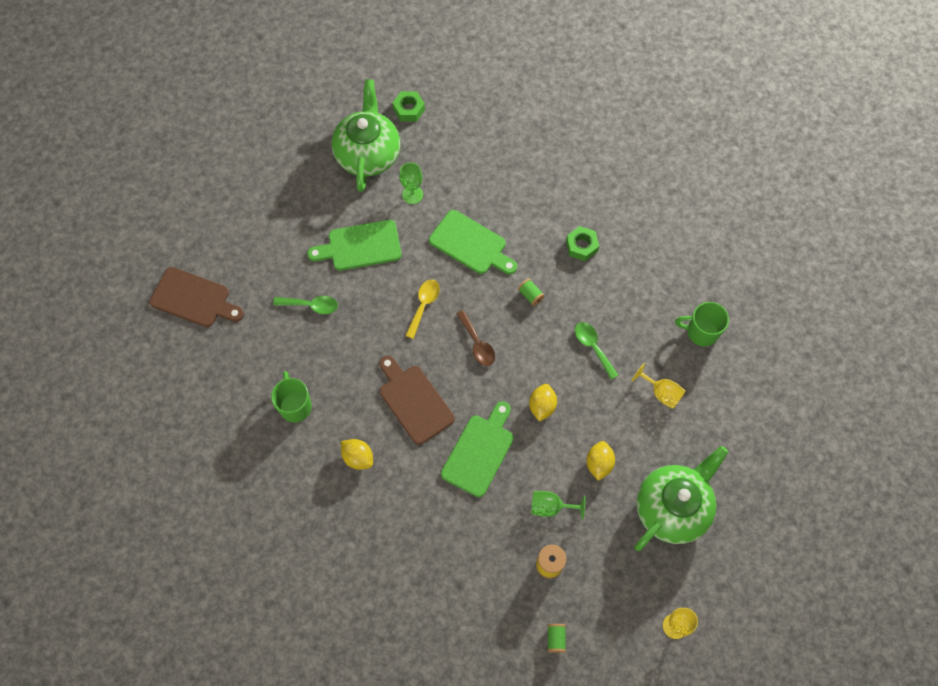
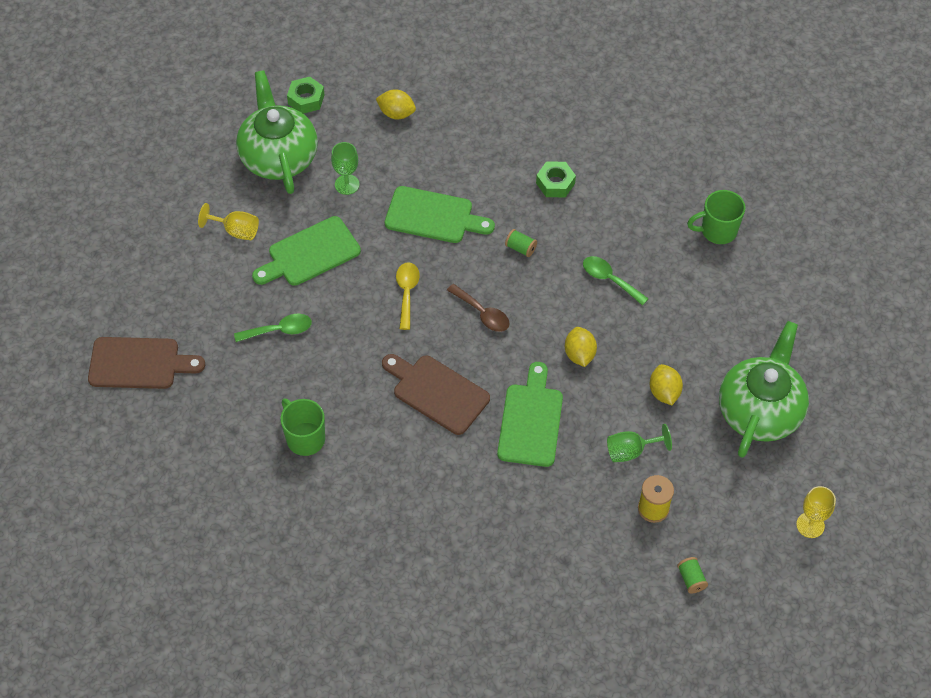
camera: 20 degrees left, 10 degrees down
yellow lemon [341,439,373,470] -> yellow lemon moved to [376,89,416,119]
yellow goblet [632,363,685,409] -> yellow goblet moved to [198,203,259,240]

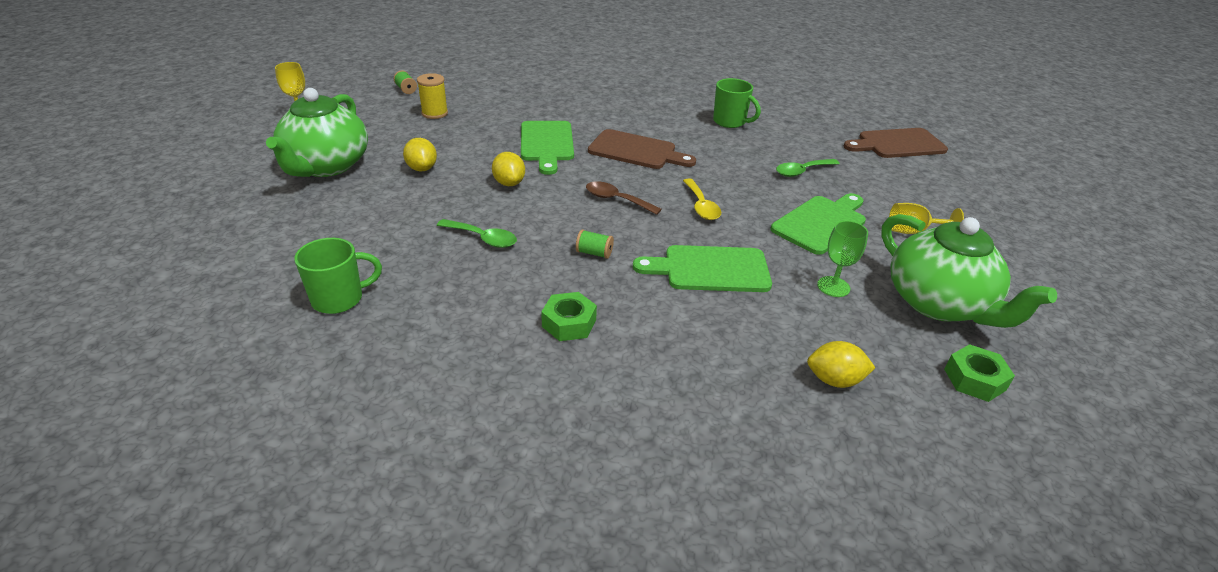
camera: 165 degrees right, 20 degrees down
green goblet [607,424,672,462] -> none

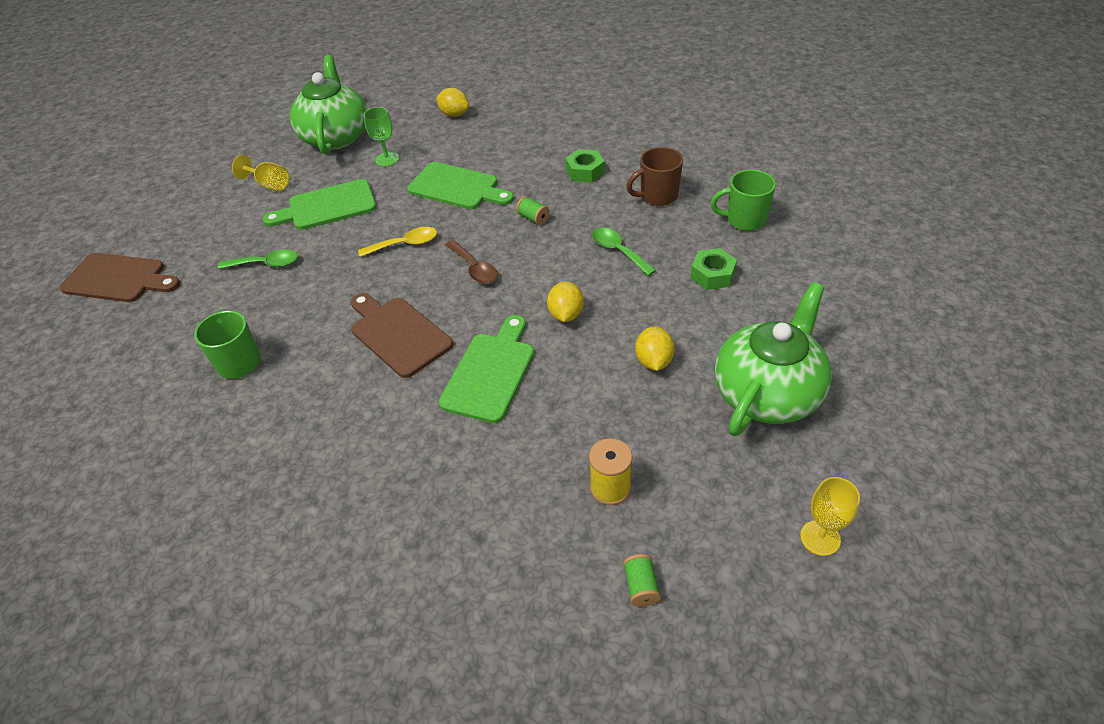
camera: 150 degrees left, 10 degrees up
yellow spoon [683,178,721,220] -> yellow spoon turned 60 degrees clockwise [358,227,437,257]
green nut [944,344,1015,402] -> green nut moved to [690,248,737,290]
none -> brown mug [626,147,683,206]

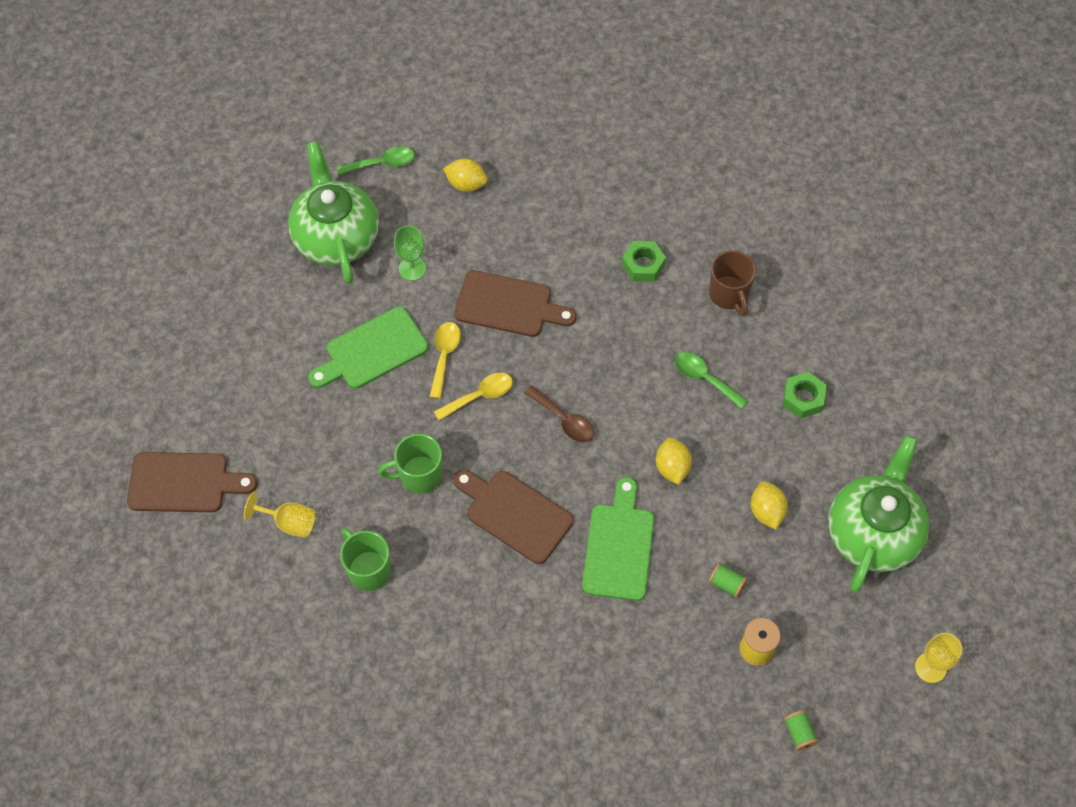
camera: 15 degrees left, 15 degrees up
green spoon [217,249,298,269] -> green spoon moved to [336,146,415,176]
yellow goblet [232,155,289,191] -> yellow goblet moved to [244,492,316,538]
green cutting board [407,162,514,209] -> brown cutting board [454,270,576,337]
green spool [516,196,550,225] -> green spool moved to [708,563,747,598]
brown mug [626,147,683,206] -> brown mug turned 75 degrees counterclockwise [709,251,756,316]
green mug [710,170,776,231] -> green mug moved to [378,434,442,493]
none -> yellow spoon [430,322,461,399]

